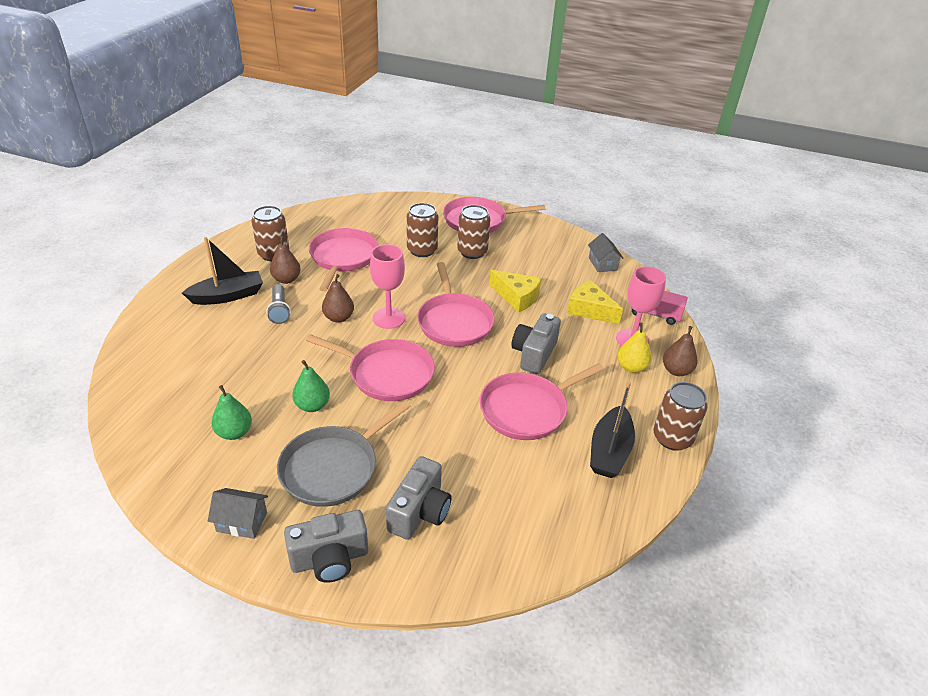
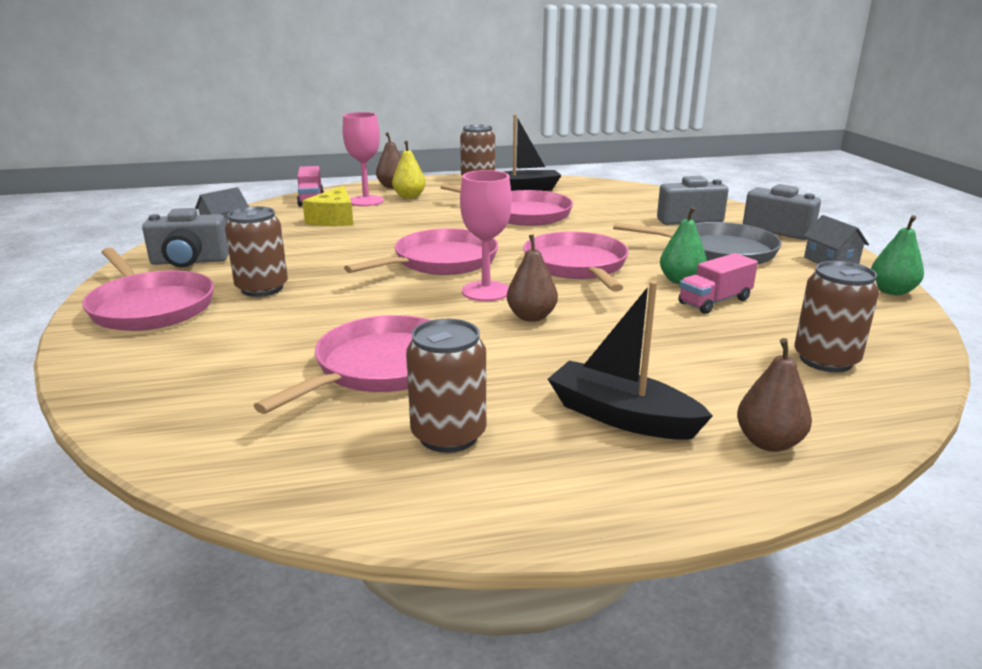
camera: 120 degrees left, 15 degrees down
green pear [211,385,252,440] -> green pear moved to [871,215,924,295]
grey flashlight [266,284,291,324] -> none
brown pear [270,236,301,284] -> brown pear moved to [737,338,812,452]
pink pan [309,228,378,291] -> pink pan turned 150 degrees clockwise [254,315,431,414]
brown can [407,203,438,257] -> brown can moved to [794,261,879,372]
yellow cheese [489,270,541,312] -> none
grey camera [511,313,561,374] -> grey camera moved to [142,208,229,267]
none -> pink truck [678,253,758,314]

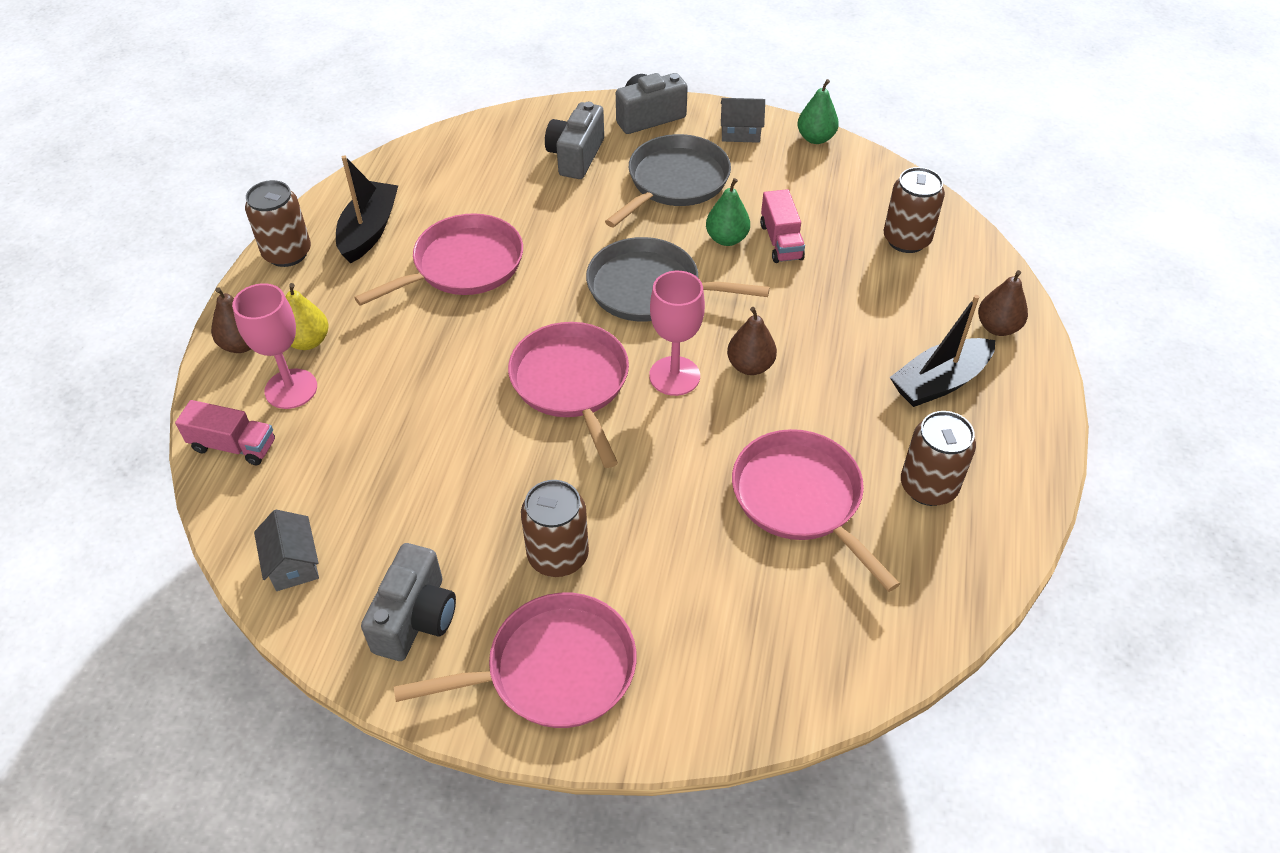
camera: 65 degrees left, 25 degrees up
yellow cheese [302,186,353,226] -> none
pink pan [523,231,629,292] -> grey pan [586,237,770,322]

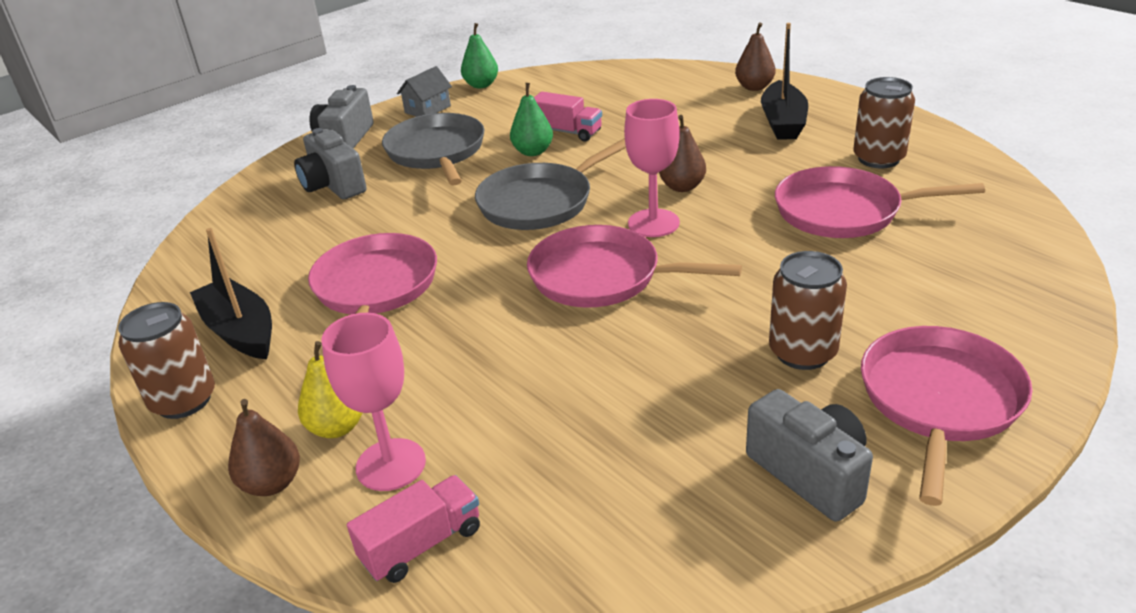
camera: 50 degrees left, 15 degrees down
grey house [254,510,319,591] -> none
brown can [884,167,945,253] -> none

